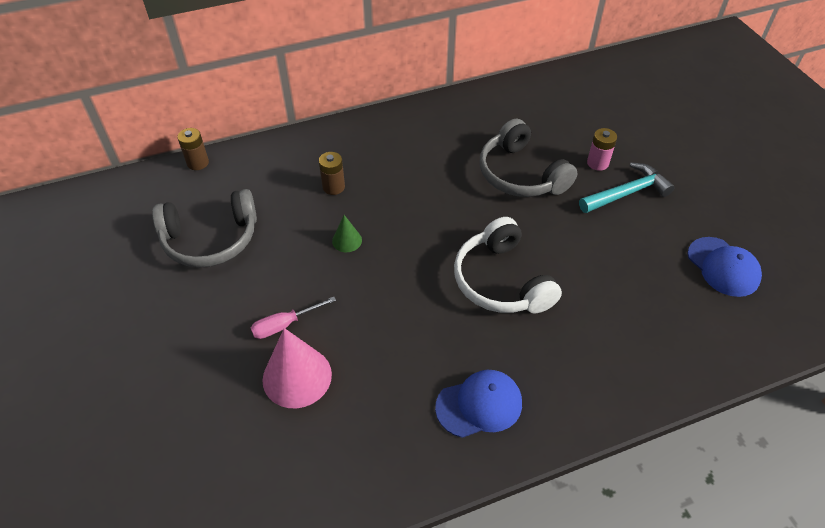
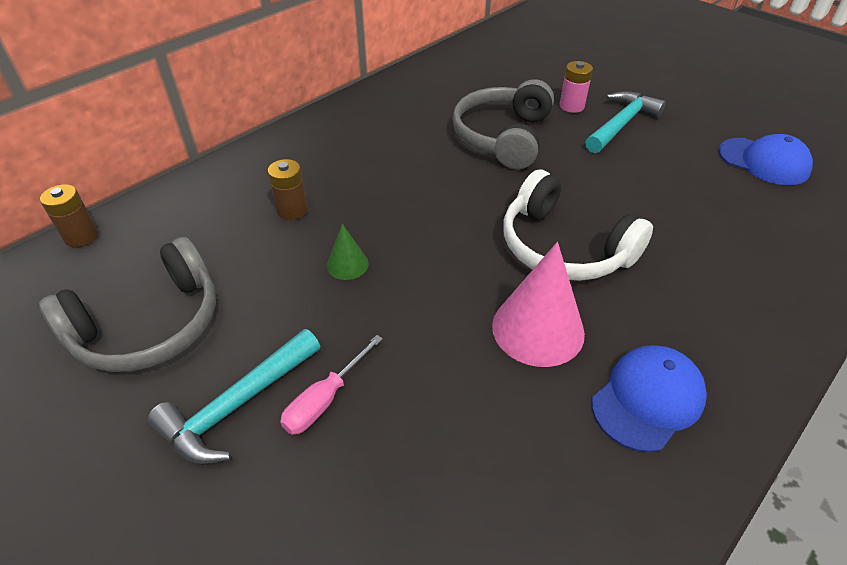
camera: 25 degrees left, 5 degrees down
pink cone [262,328,332,408] -> pink cone moved to [492,242,585,367]
grey headphones [480,119,577,197] -> grey headphones turned 75 degrees clockwise [452,79,554,170]
none -> turquoise hammer [148,329,320,464]

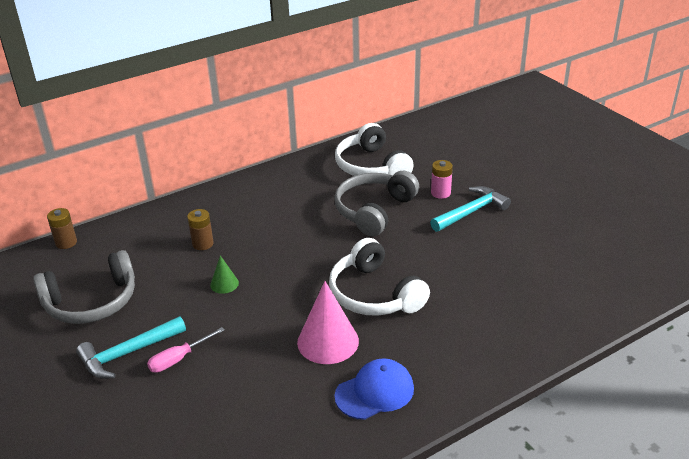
camera: 15 degrees right, 10 degrees down
blue cap [718,134,813,185] -> none
none -> white headphones [335,123,414,176]

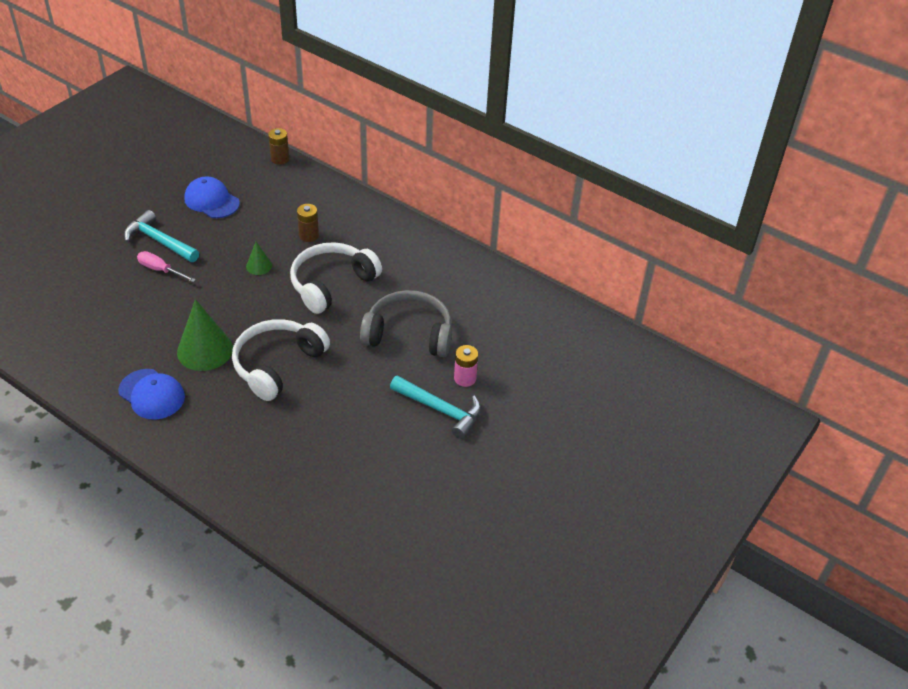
camera: 65 degrees right, 10 degrees up
grey headphones [33,250,135,324] -> blue cap [184,176,240,218]
pink cone [297,281,359,364] -> green cone [177,299,233,371]
white headphones [335,123,414,176] -> white headphones moved to [290,242,382,314]

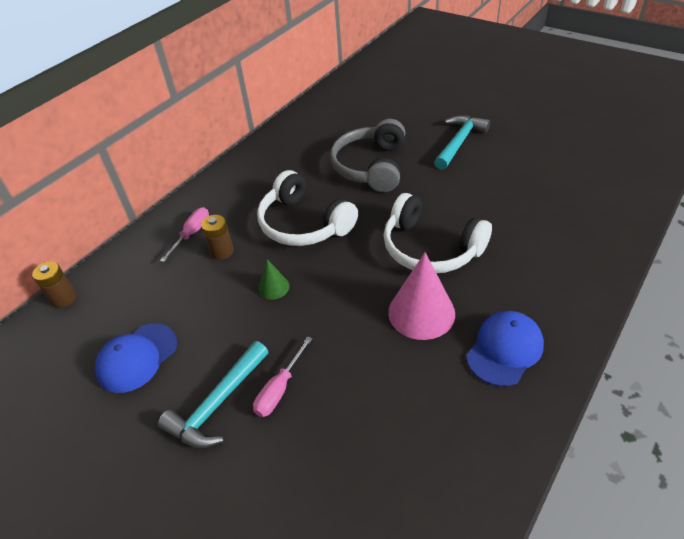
camera: 85 degrees left, 0 degrees up
green cone [177,299,233,371] -> pink cone [388,252,455,340]
pink battery [454,345,478,387] -> none
none -> pink screwdriver [160,207,209,262]

